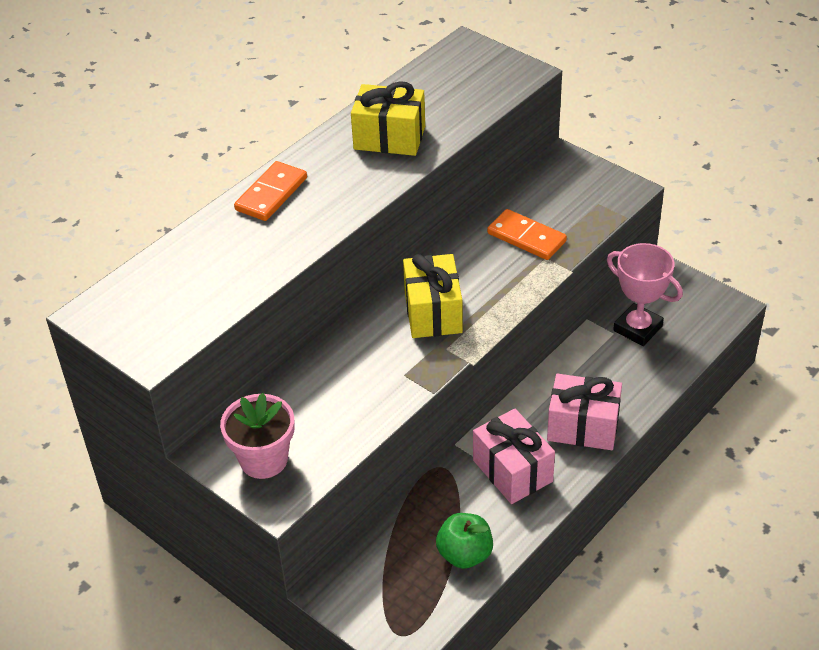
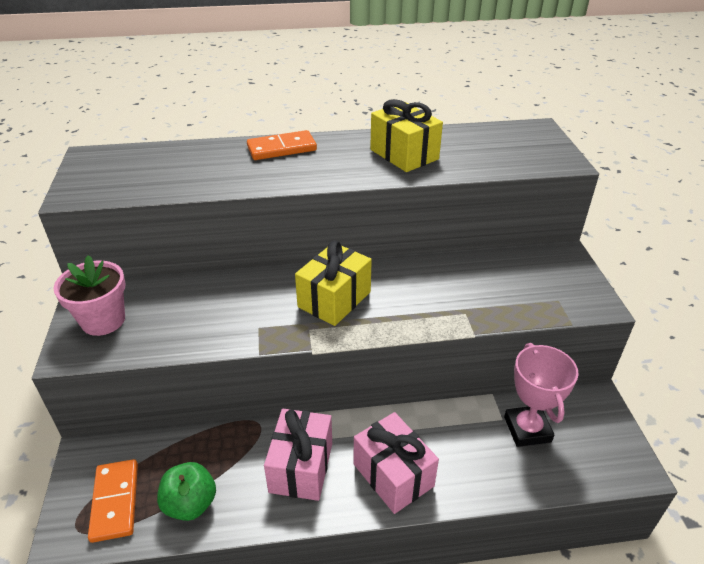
camera: 40 degrees right, 5 degrees down
orange domino [487,209,567,260] -> orange domino moved to [88,459,138,543]

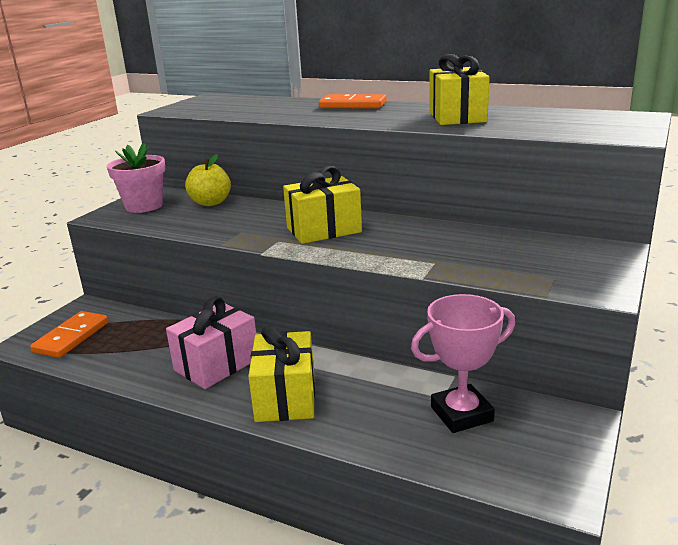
camera: 35 degrees right, 15 degrees down
green apple [157,462,216,521] -> none
pink gift [354,412,439,514] -> yellow gift [248,326,315,422]
pink trophy [504,343,579,447] -> pink trophy turned 45 degrees clockwise [411,294,515,433]
none -> yellow apple [185,154,231,206]

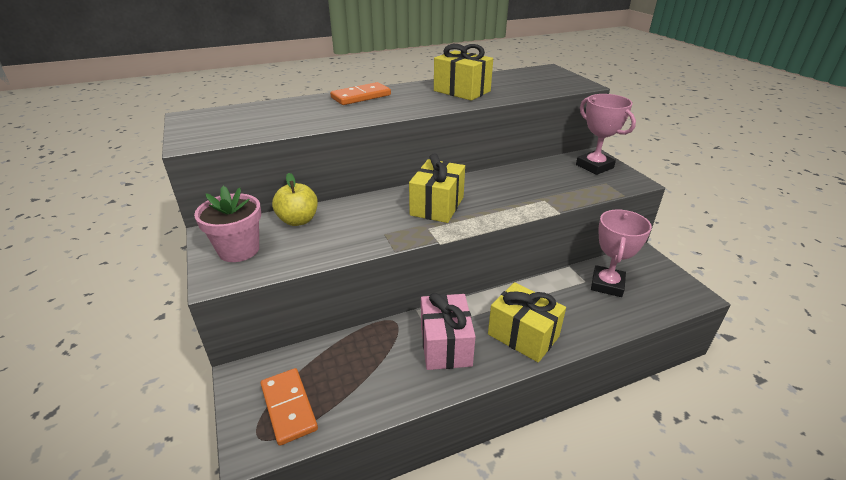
camera: 50 degrees left, 10 degrees up
none -> pink trophy [576,94,636,175]

